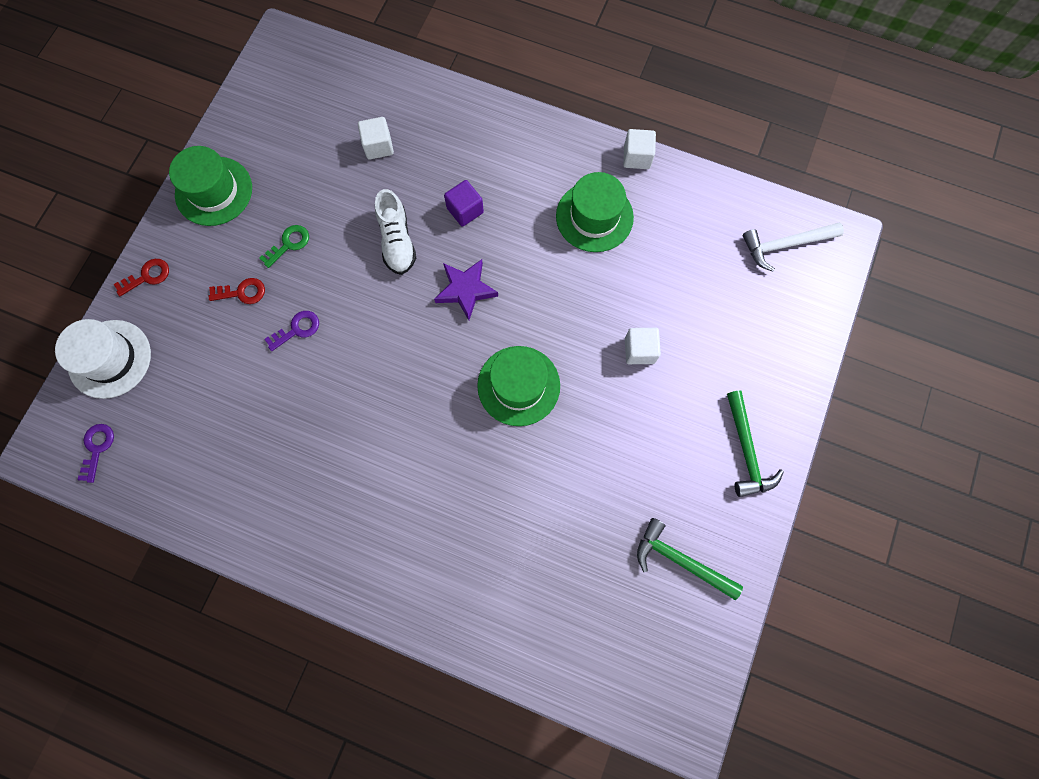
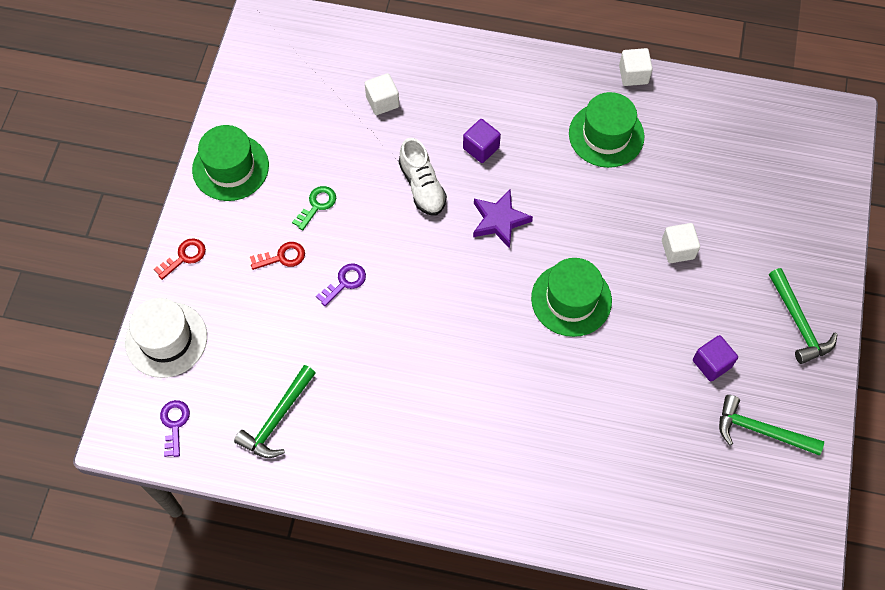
camera: 10 degrees left, 10 degrees down
white hammer [743,222,844,272] -> none
none -> green hammer [234,365,316,458]
none -> purple cube [693,335,738,381]

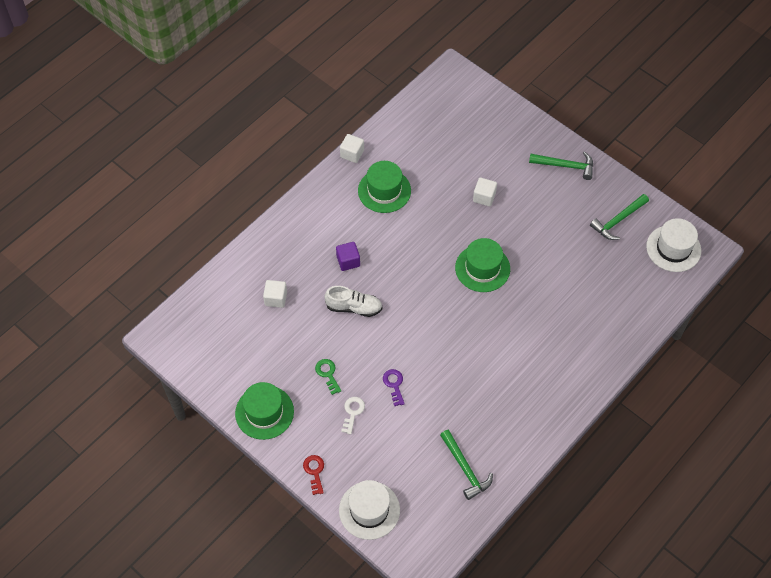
camera: 60 degrees left, 5 degrees down
purple key [160,400,190,457] -> none
red key [250,242,305,270] -> white key [341,397,365,434]
purple star [473,190,533,249] -> none
purple cube [693,335,738,381] -> none
none -> white hat [646,218,701,272]

